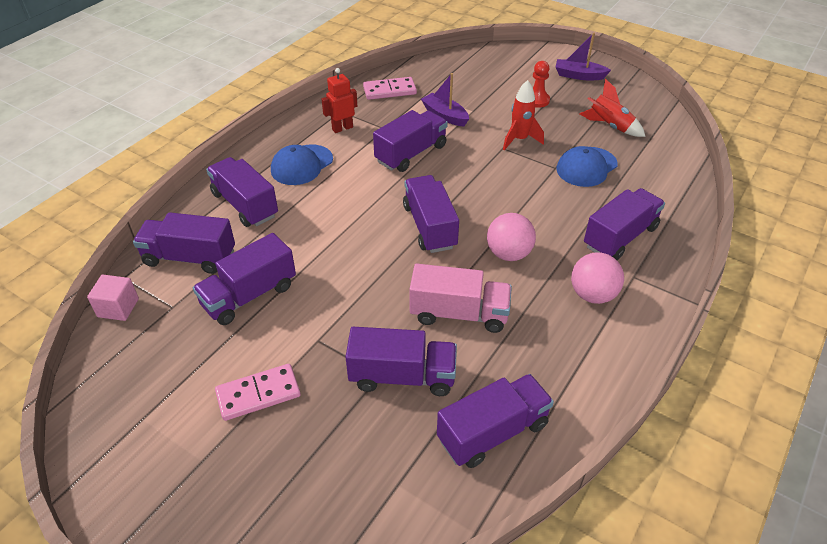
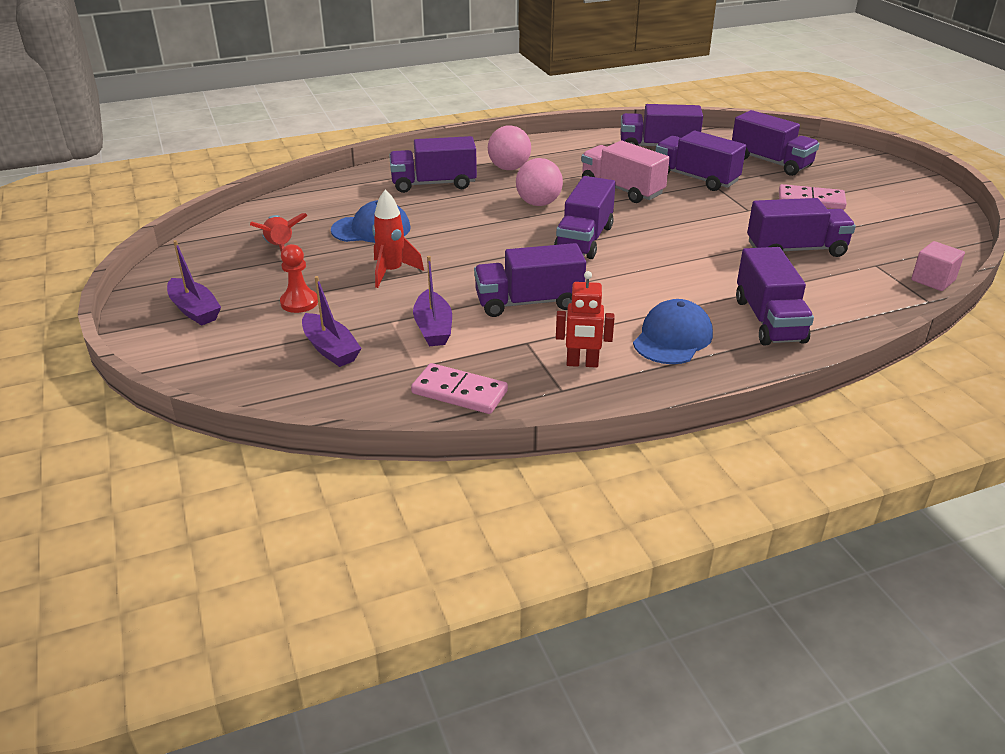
camera: 145 degrees left, 10 degrees down
purple truck [133,212,235,274] -> purple truck moved to [732,110,820,176]
blue cap [271,144,333,185] -> blue cap turned 45 degrees counterclockwise [633,299,713,364]
none -> purple boat [302,276,362,367]

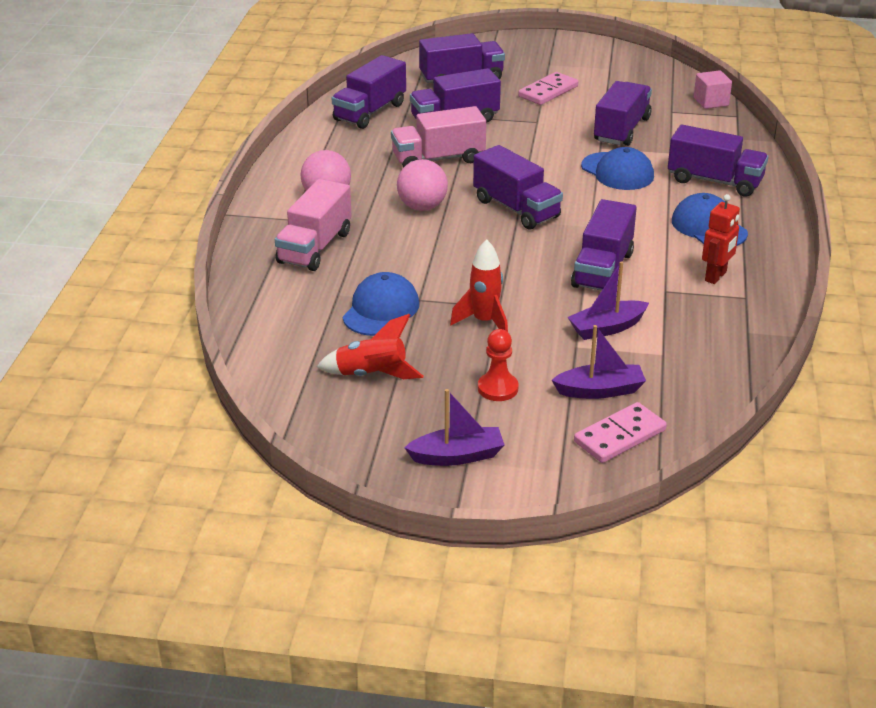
camera: 60 degrees left, 0 degrees up
purple truck [389,136,477,193] -> pink truck [275,179,352,271]
pink domino [411,363,508,414] -> pink domino moved to [574,402,667,463]
purple boat [413,256,452,346] -> purple boat turned 135 degrees clockwise [568,261,649,340]
none -> blue cap [581,147,654,190]

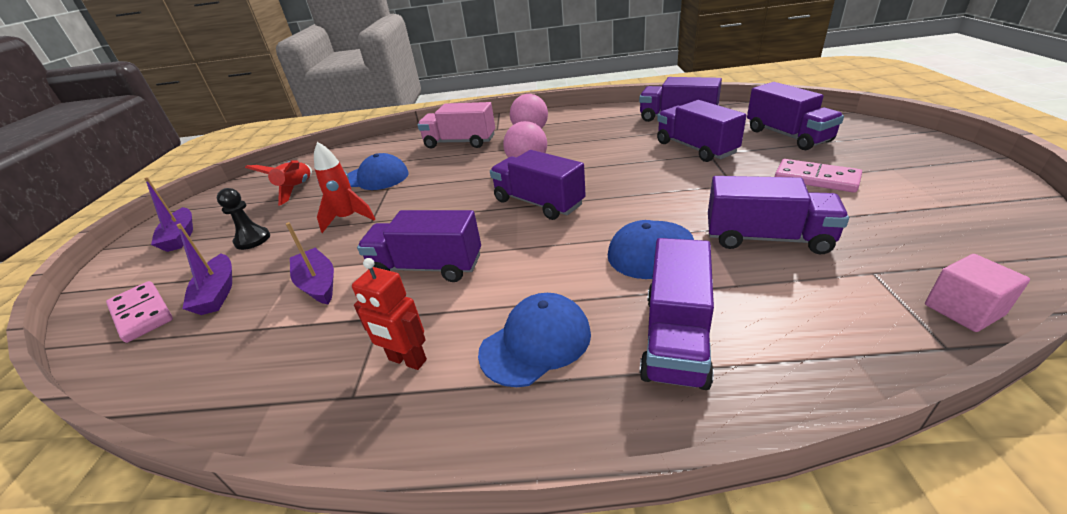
camera: 85 degrees right, 0 degrees up
pink truck [391,106,486,168] -> none
purple truck [473,145,563,230] -> purple truck turned 90 degrees clockwise [490,150,586,220]
red pawn [478,329,519,401] -> black pawn [217,188,270,250]

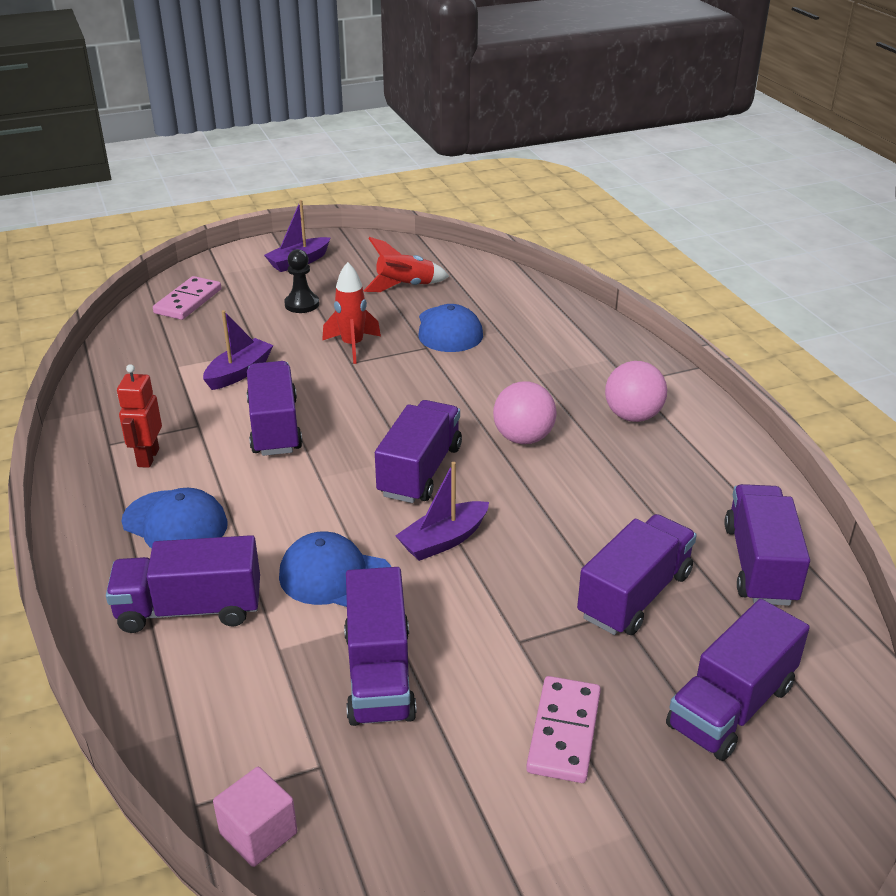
camera: 65 degrees right, 0 degrees up
purple boat [177,223,232,315] -> purple boat moved to [395,462,489,561]
pink truck [417,102,495,149] -> none

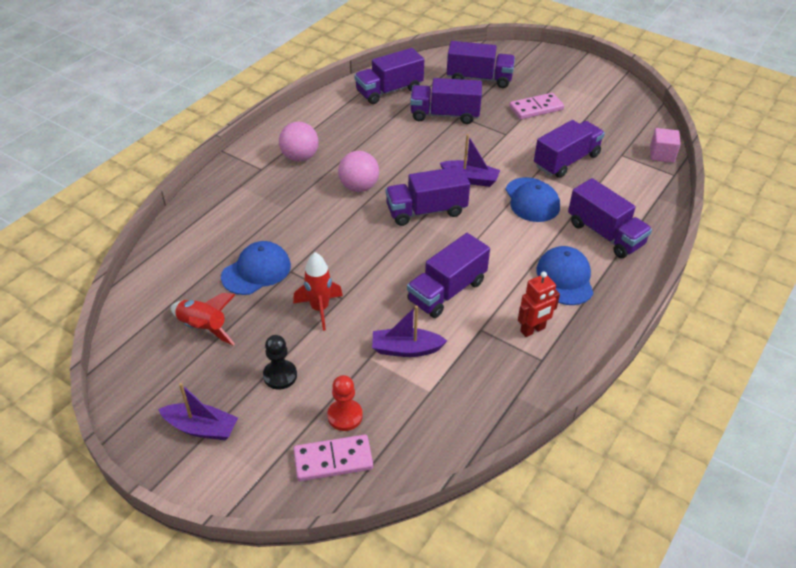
camera: 125 degrees left, 10 degrees up
none -> red pawn [327,375,363,431]

